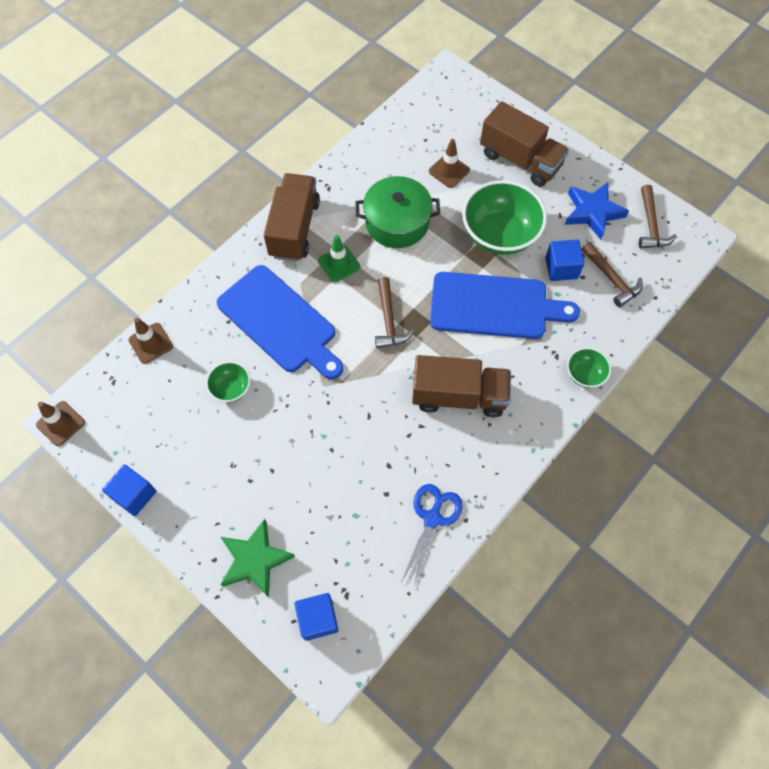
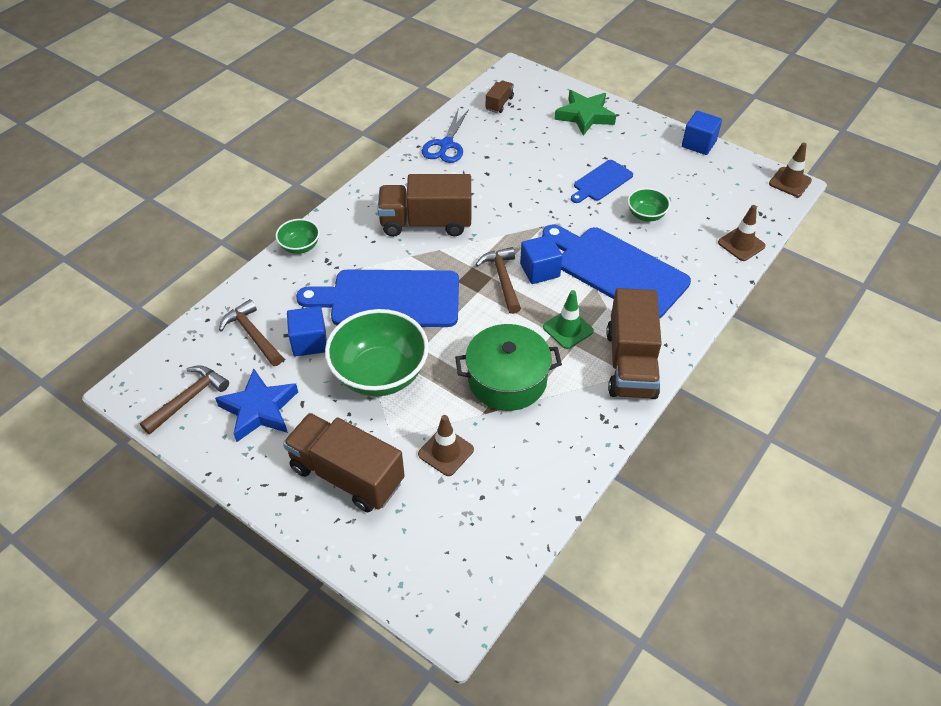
camera: 175 degrees right, 15 degrees down
blue cube [295,593,339,641] -> blue cube moved to [520,235,563,284]
brown hammer [639,185,677,248] -> brown hammer turned 45 degrees clockwise [140,365,229,435]
none -> brown truck [486,80,514,113]
none -> blue cutting board [571,160,633,203]

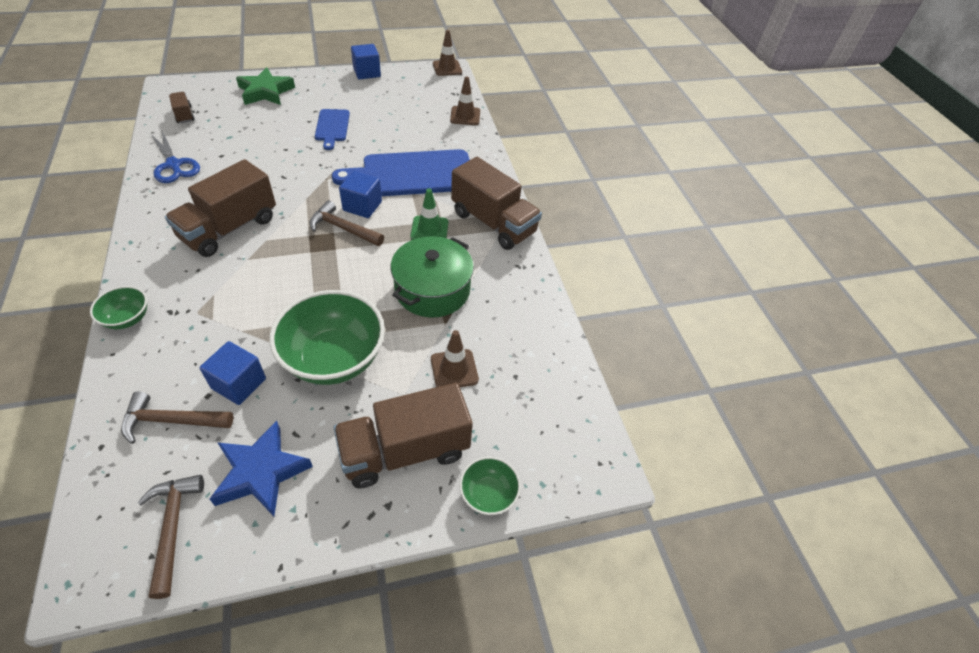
camera: 55 degrees left, 0 degrees up
blue cutting board [296,270,459,327] -> none
green bowl [628,188,670,222] -> green bowl moved to [459,457,521,515]

